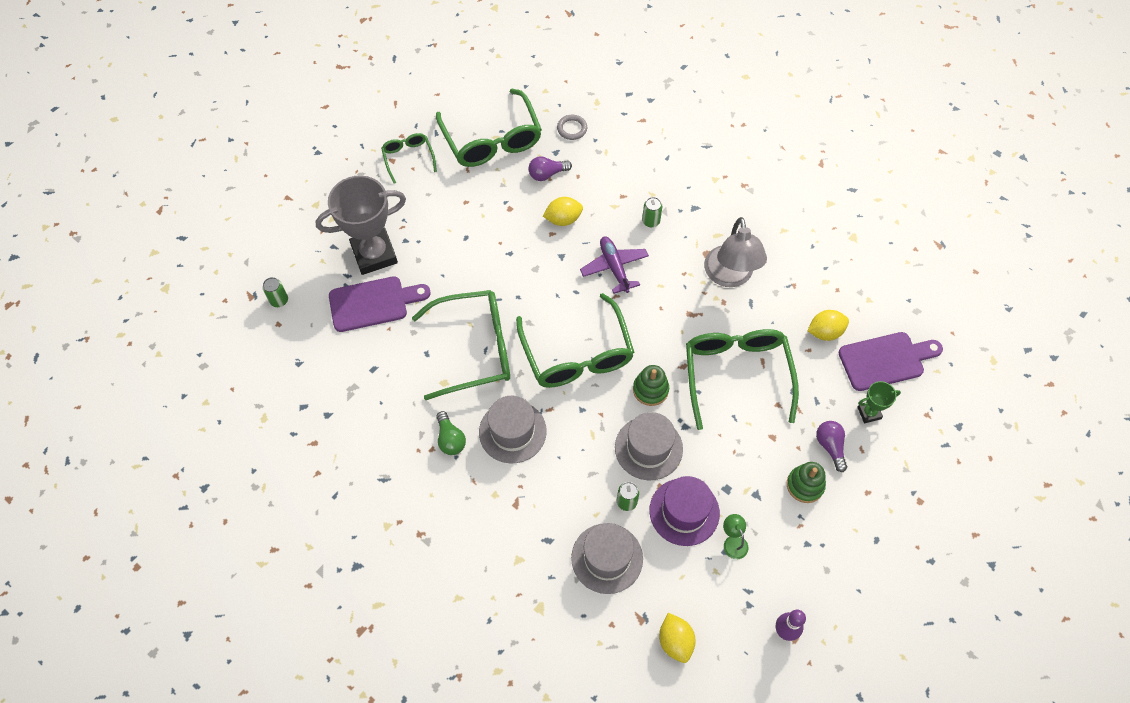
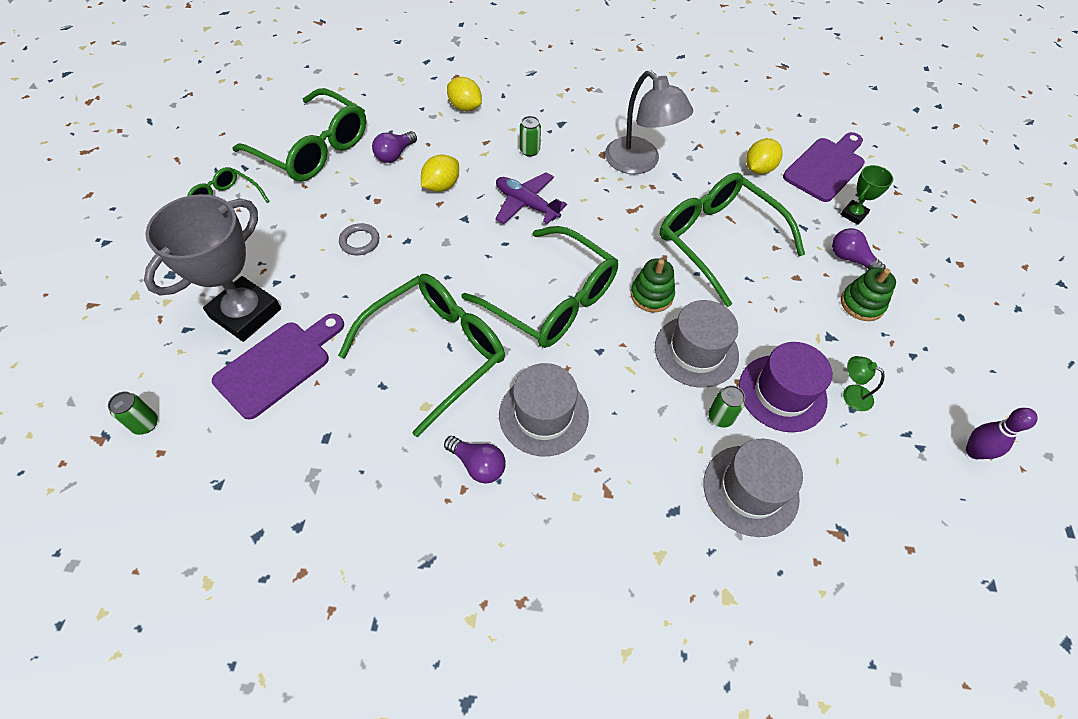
camera: 35 degrees left, 5 degrees down
green light bulb [436,411,466,455] -> purple light bulb [444,436,505,483]
grey ring [557,115,587,140] -> grey ring moved to [339,223,380,255]
yellow lemon [659,613,696,663] -> yellow lemon moved to [447,77,482,111]

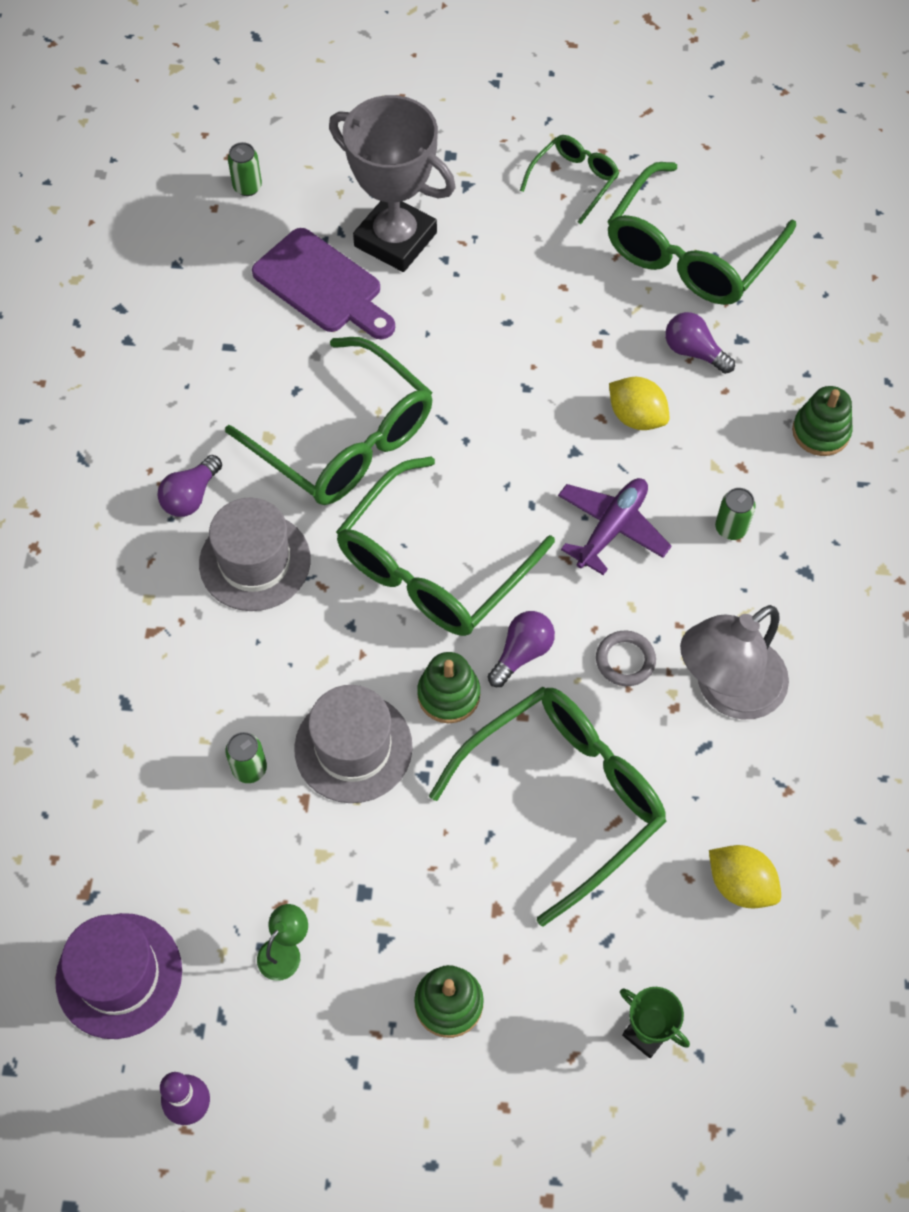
camera: 90 degrees right, 5 degrees up
grey ring [339,223,380,255] -> grey ring moved to [596,630,656,686]
yellow lemon [447,77,482,111] -> green stacking toy [792,386,853,456]
grey hat [704,438,803,537] -> none
purple hat [739,342,832,432] -> purple hat moved to [55,913,182,1039]
purple cutting board [783,132,865,202] -> none
purple light bulb [832,228,886,270] -> purple light bulb moved to [488,611,555,687]

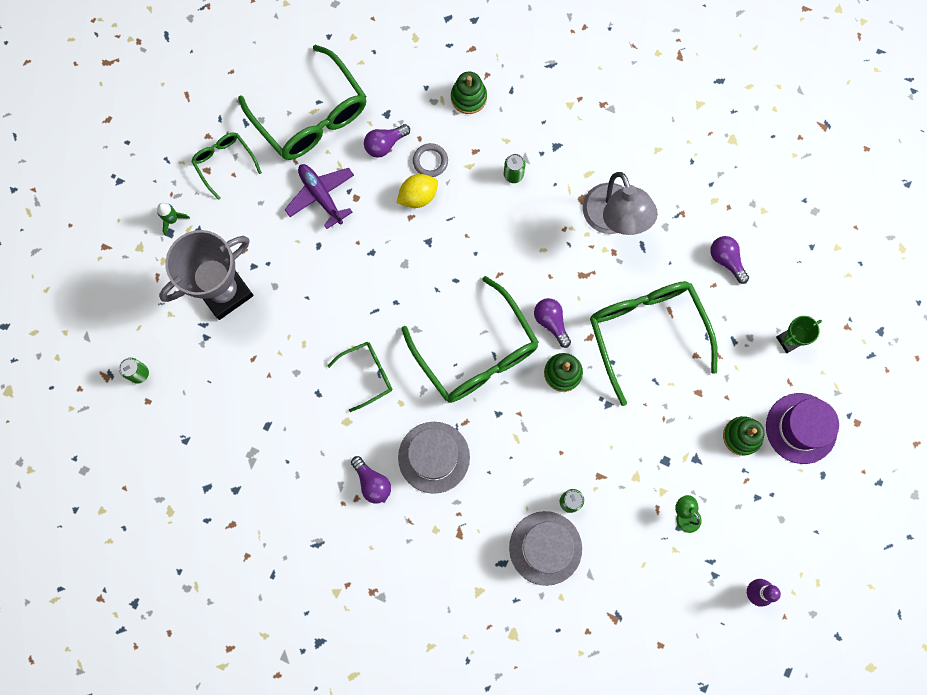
camera: 70 degrees left, 15 degrees up
purple hat [55,913,182,1039] -> purple hat moved to [766,393,839,464]
green glasses [225,337,432,505] -> green glasses [328,342,392,412], size x0.52
purple cutting board [252,228,395,339] -> none
grey hat [294,685,413,803] -> grey hat moved to [509,511,582,586]
purple plane [558,478,671,575] -> purple plane moved to [284,164,354,229]
grey ring [596,630,656,686] -> grey ring moved to [413,143,448,177]
yellow lemon [709,845,781,908] -> purple light bulb [710,236,749,284]
none -> green rocket [157,203,190,235]

